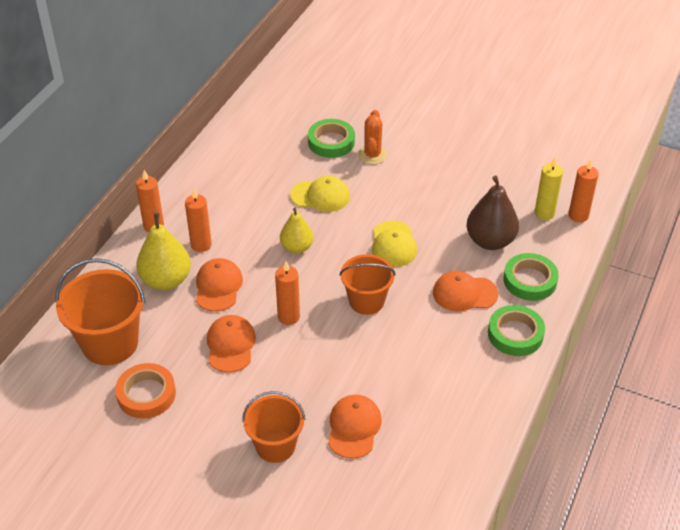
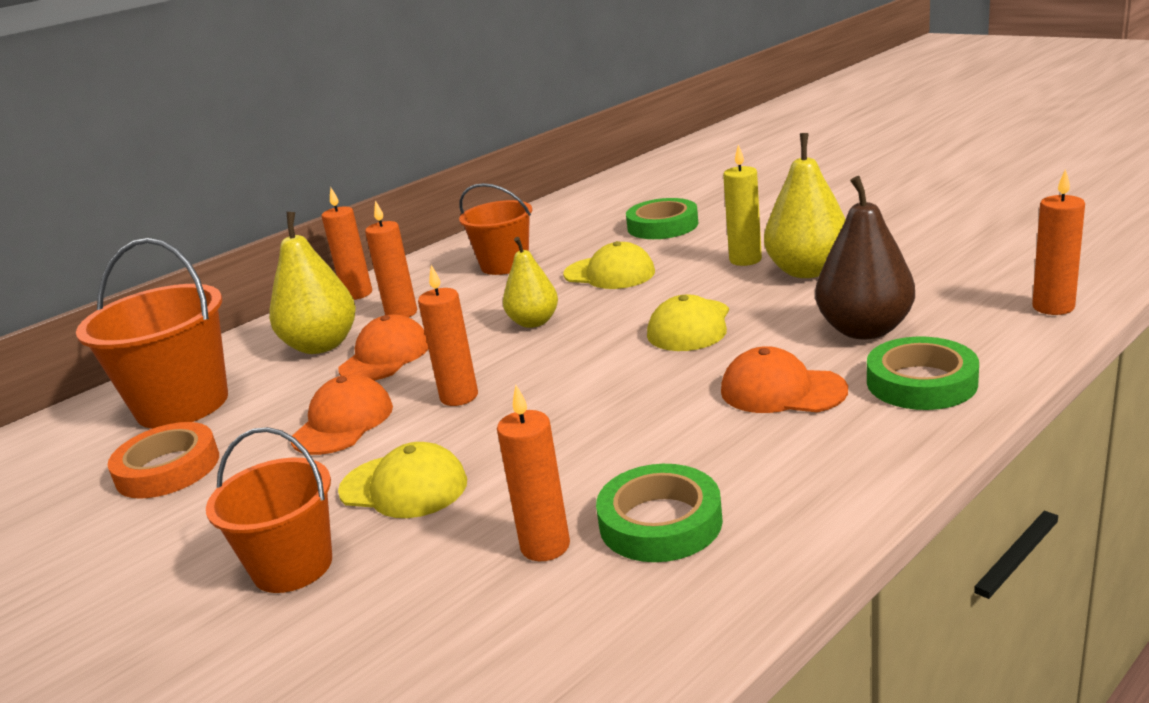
camera: 25 degrees right, 20 degrees down
orange cap [328,395,382,459] -> none
orange bucket [339,254,396,315] -> orange bucket moved to [459,183,532,275]
orange cactus [358,110,387,165] -> none
green tape [488,305,545,356] -> green tape moved to [596,464,723,562]
yellow candle [535,157,563,220] -> yellow candle moved to [723,144,762,266]
none -> yellow cap [338,442,467,518]
none -> orange candle [497,385,570,561]
none -> yellow pear [764,133,846,278]

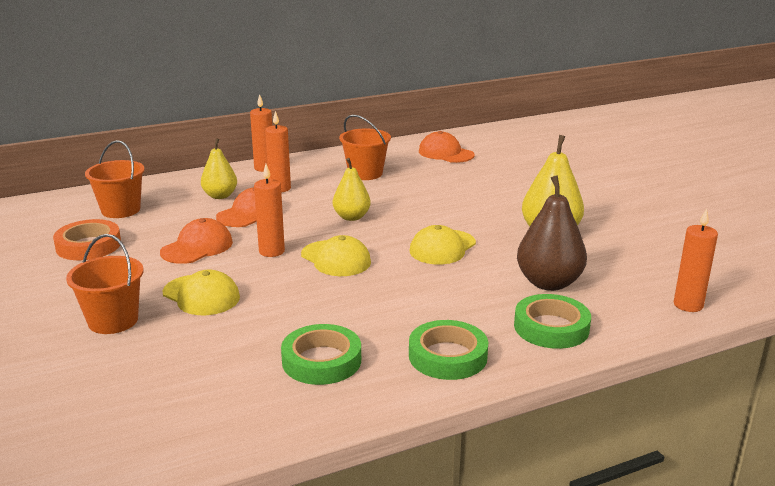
camera: 15 degrees right, 0 degrees up
orange bucket [76,238,228,429] -> orange bucket [85,140,145,218], size x0.66
yellow pear [269,212,356,354] -> yellow pear [201,138,237,199], size x0.65
orange candle [497,385,570,561] -> none
yellow cap [563,241,655,289] -> yellow cap moved to [301,235,371,276]
green tape [626,198,698,239] -> green tape moved to [409,320,488,380]
orange cap [721,346,848,413] -> orange cap moved to [419,131,475,163]
yellow candle [723,144,762,266] -> none

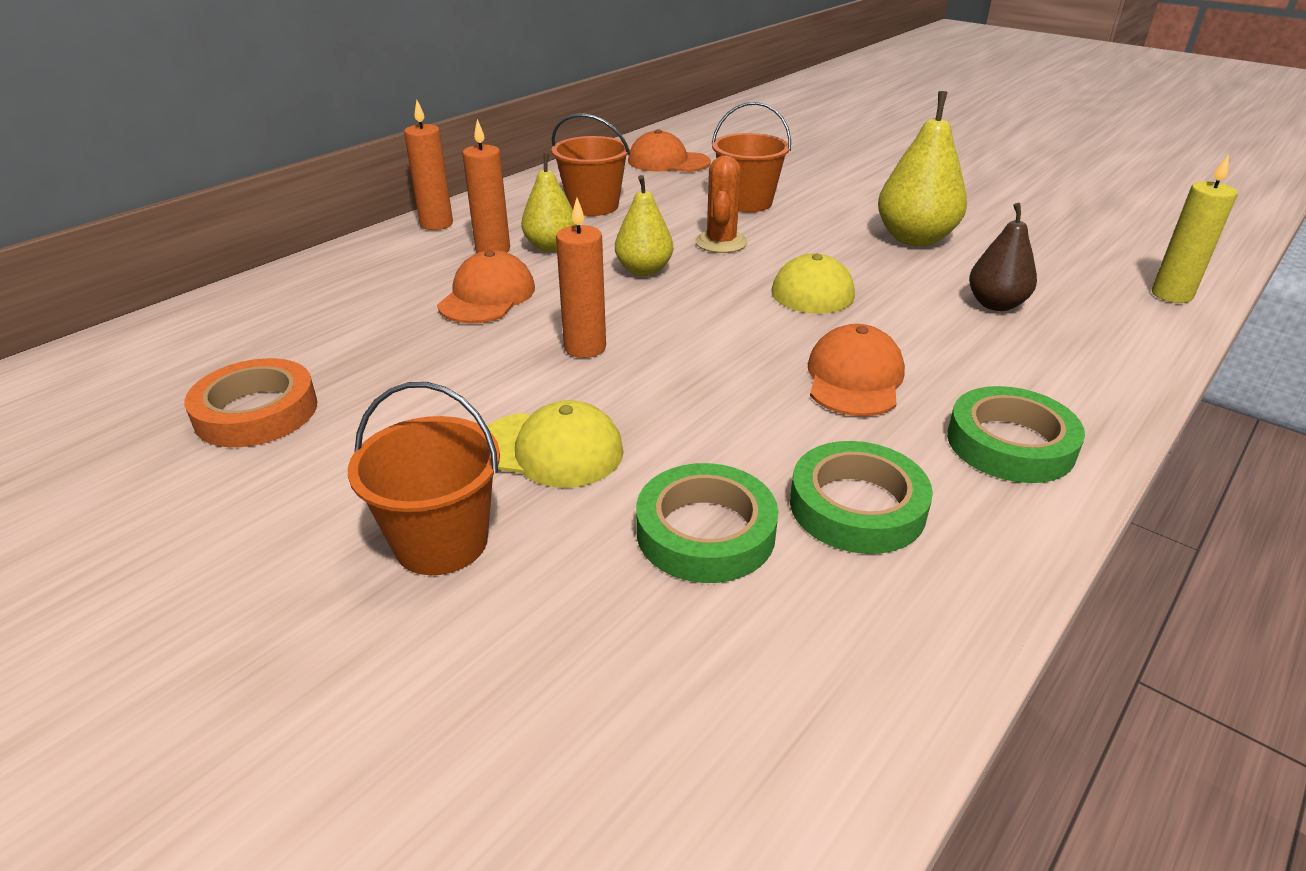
camera: 25 degrees left, 10 degrees up
orange bucket [85,140,145,218] -> orange bucket moved to [712,102,791,212]
orange cap [160,218,233,264] -> orange cap moved to [808,324,905,416]
yellow pear [201,138,237,199] -> yellow pear moved to [521,153,576,252]
yellow cap [301,235,371,276] -> none
green tape [514,294,591,349] -> green tape moved to [636,463,778,583]
brown pear [517,175,587,291] -> brown pear [969,203,1037,311], size x0.65
orange candle [674,208,718,312] -> yellow candle [1152,155,1238,303]
none -> orange cactus [695,155,748,253]

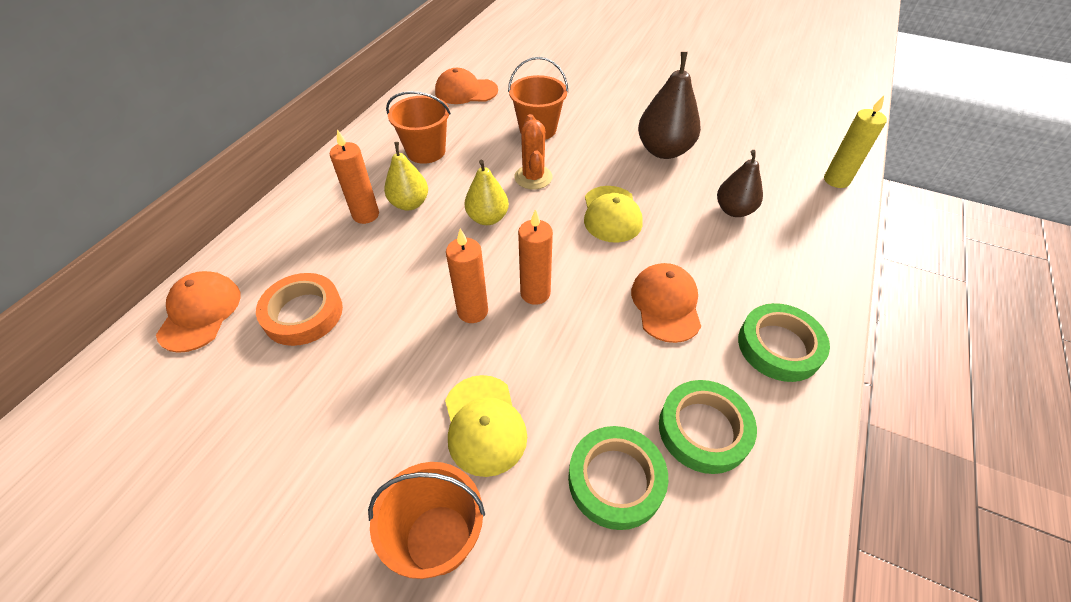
camera: 15 degrees left, 15 degrees up
orange tape [185,358,317,447] -> orange tape moved to [256,273,343,346]
orange candle [404,100,453,230] -> orange candle moved to [518,209,553,305]
orange cap [437,250,535,323] -> orange cap moved to [156,271,241,353]
yellow cap [487,400,624,488] -> yellow cap turned 75 degrees clockwise [445,375,527,477]
yellow pear [878,91,967,246] -> brown pear [638,52,701,159]

